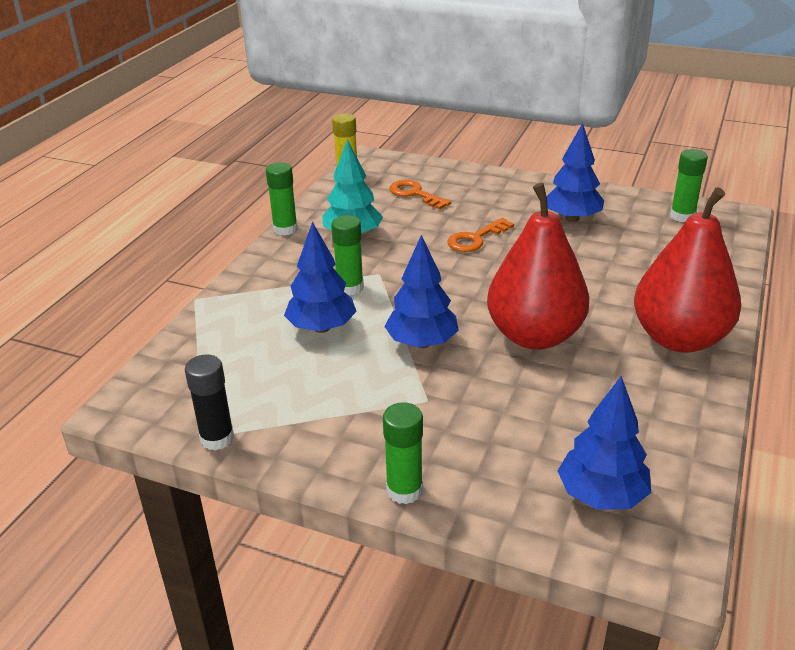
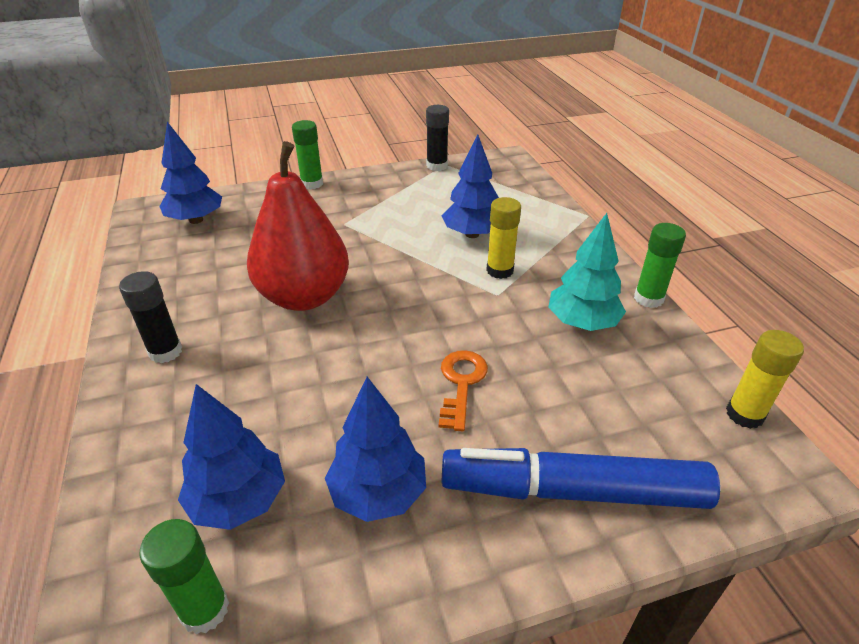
camera: 140 degrees right, 5 degrees up
green glue stick [331,215,364,296] -> yellow glue stick [486,197,521,279]
blue tree [384,235,459,348] -> blue tree moved to [178,384,285,530]
orange key [389,180,451,210] -> none
red pear [634,187,741,353] -> black glue stick [119,271,182,363]
none -> blue marker [442,448,720,509]

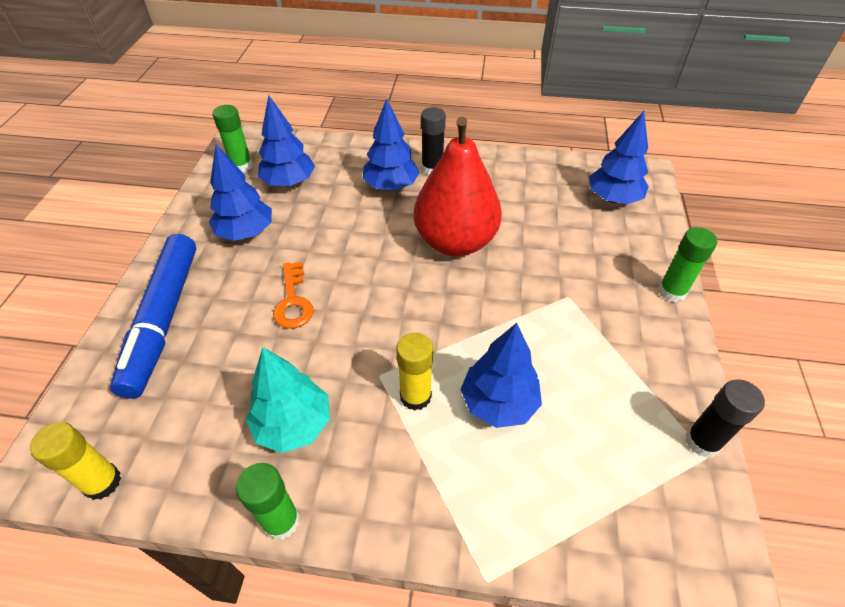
camera: 115 degrees right, 10 degrees up
orange key [439,350,488,431] -> orange key turned 45 degrees clockwise [273,262,314,329]
blue marker [442,448,720,509] -> blue marker turned 150 degrees clockwise [110,234,196,399]
none -> blue tree [363,98,420,191]

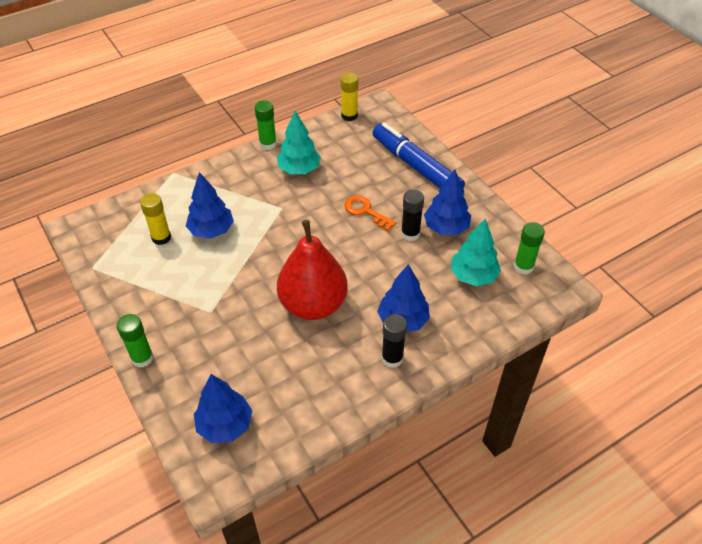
camera: 140 degrees right, 0 degrees up
blue tree [258,95,315,187] -> turquoise tree [451,219,501,286]
yellow glue stick [396,333,433,411] -> yellow glue stick moved to [140,193,171,245]
black glue stick [685,379,765,458] -> black glue stick moved to [401,189,424,241]

